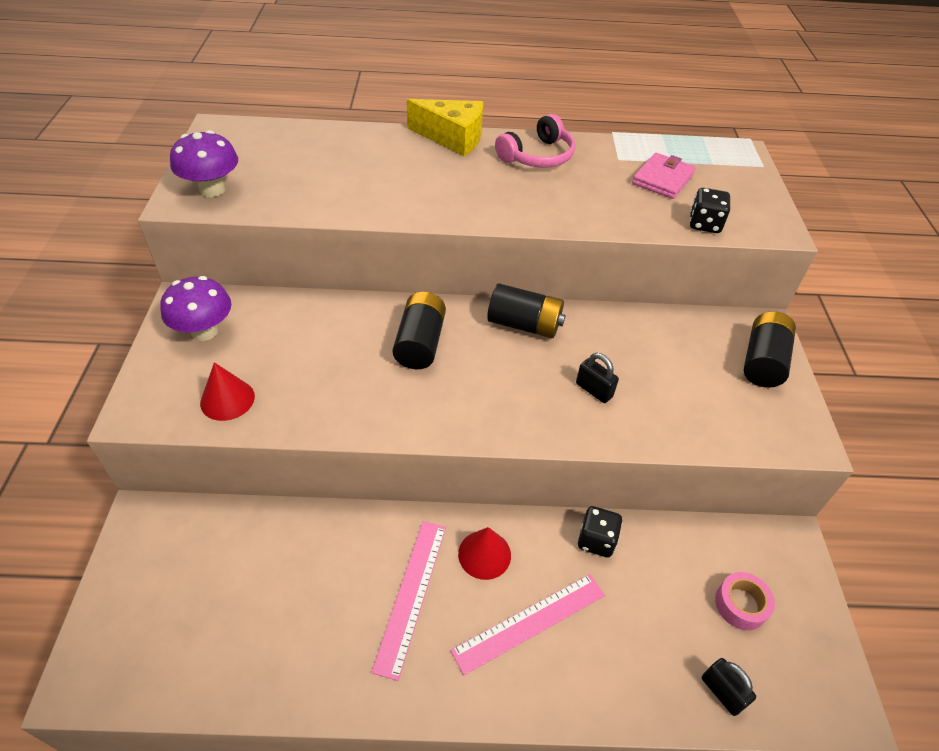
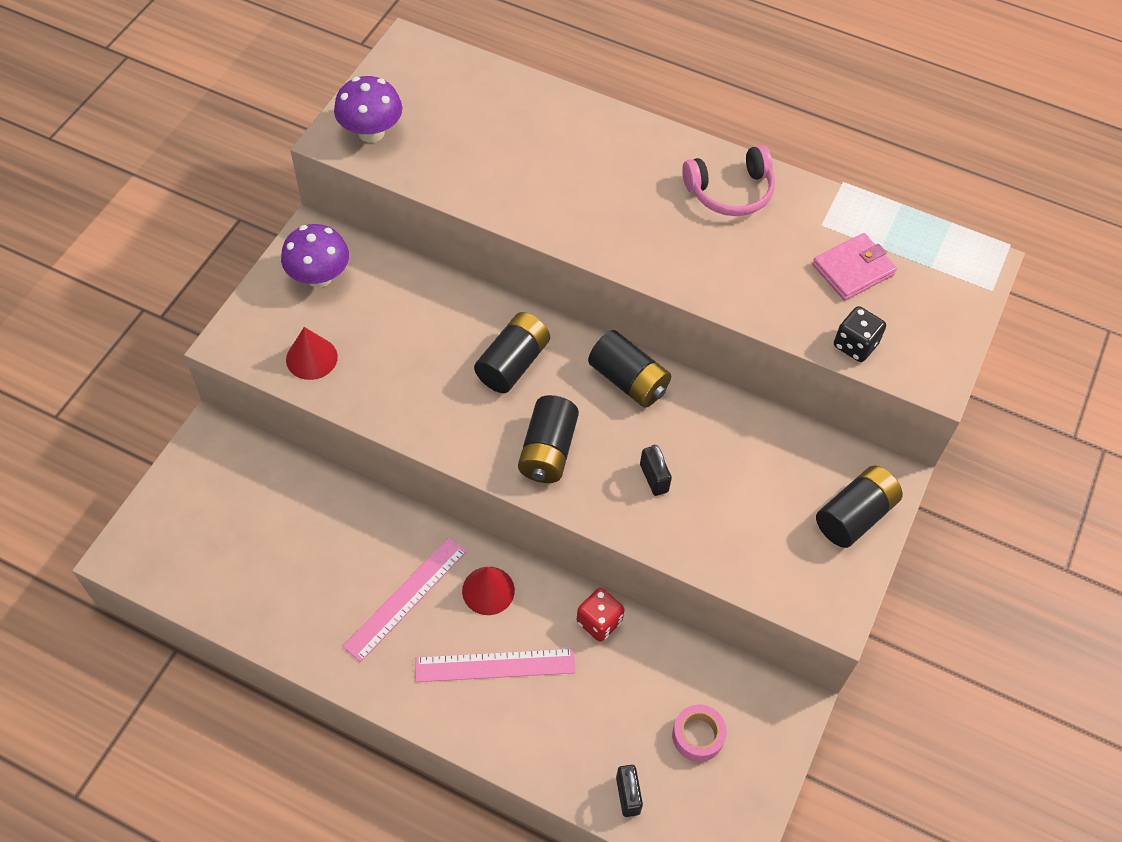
camera: 25 degrees right, 10 degrees up
yellow cheese [407,99,483,156] -> none
black dice [578,506,622,558] -> red dice [577,588,624,642]
none -> black battery [518,395,579,483]

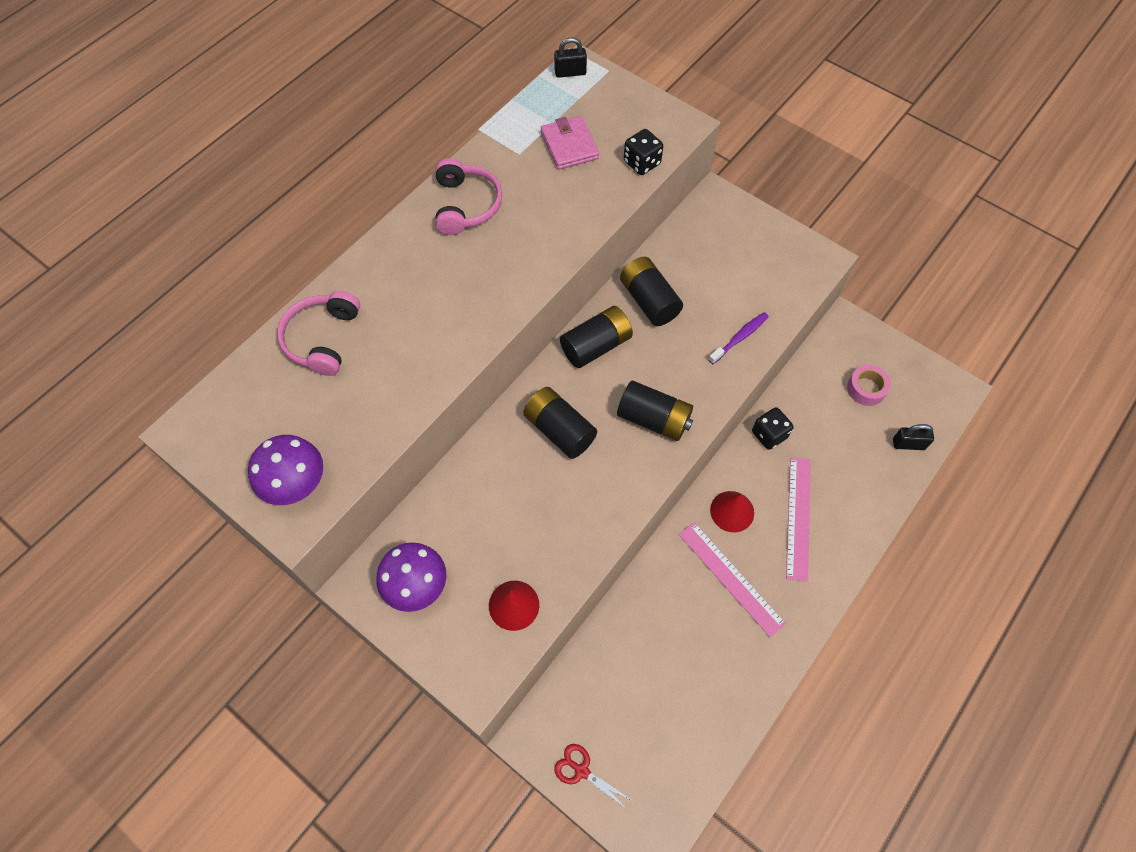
camera: 75 degrees left, 5 degrees up
red dice [577,588,624,642] -> black dice [752,407,794,450]
black padlock [640,445,672,496] -> black padlock moved to [554,37,587,78]
black battery [816,465,903,548] -> black battery moved to [620,257,683,326]
none -> pink headphones [277,291,360,376]
none -> red scissors [554,744,633,809]
none -> purple toothbrush [708,312,769,364]

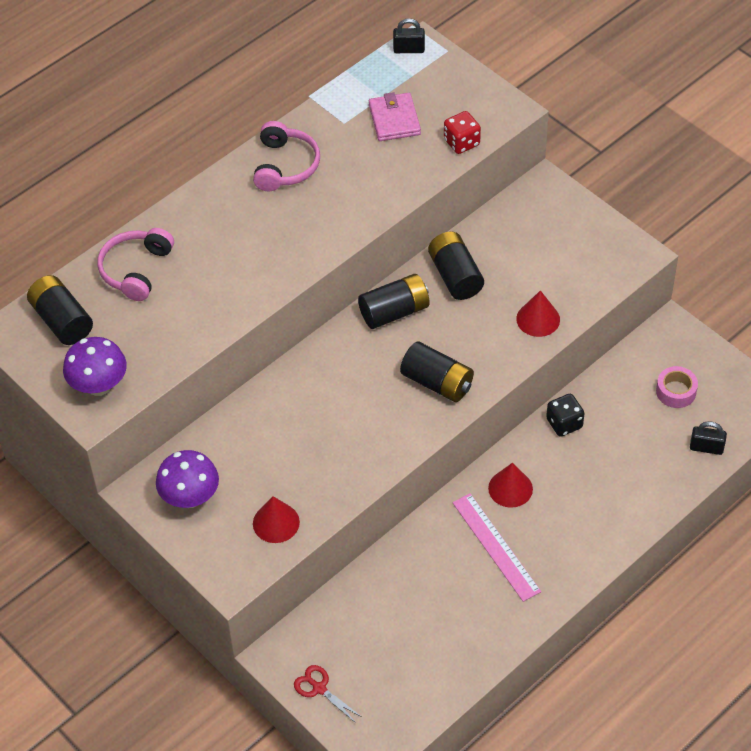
camera: 10 degrees right, 10 degrees down
black battery [523,387,597,459] -> black battery moved to [27,275,93,345]
black dice [624,129,663,175] -> red dice [444,111,481,154]
purple toothbrush [708,312,769,364] -> red cone [516,290,560,337]
pink ruler [786,457,811,582] -> none

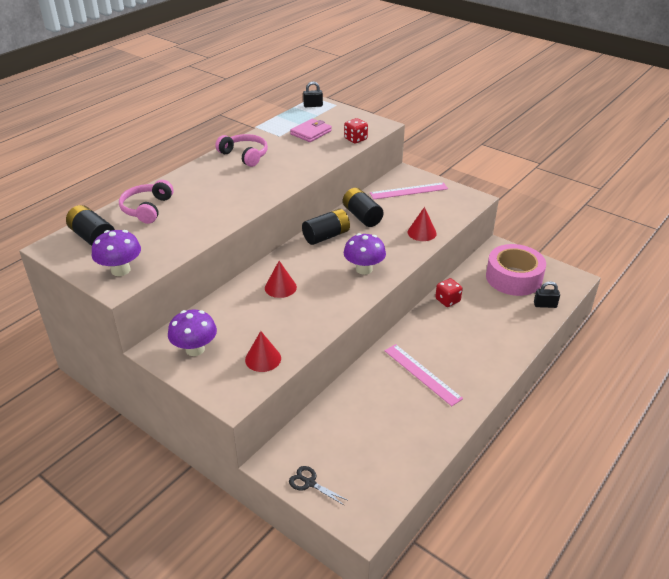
camera: 10 degrees left, 15 degrees down
pink headphones [253,121,320,191] -> pink headphones turned 45 degrees counterclockwise [215,134,268,167]
red scissors [294,665,362,723] -> black scissors [289,466,349,505]
pink wallet [369,92,421,141] -> pink wallet turned 60 degrees clockwise [290,119,332,142]
black battery [400,341,474,402] -> purple mushroom [343,233,386,275]
red cone [488,463,533,508] -> red cone moved to [265,261,297,298]
black dice [546,394,585,437] -> red dice [435,278,463,307]
pink tape [656,366,698,408] -> pink tape [486,244,546,296], size x2.11
none -> pink ruler [370,182,448,200]

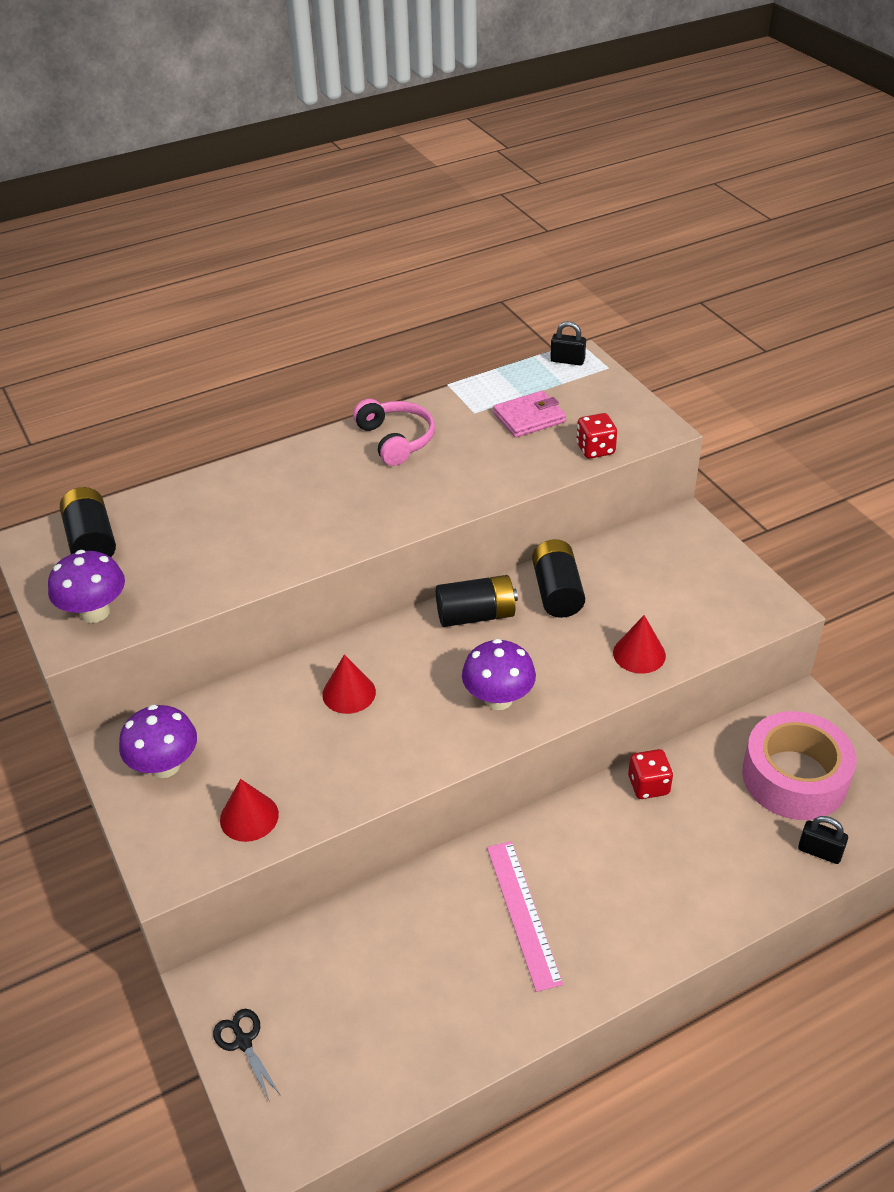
camera: 25 degrees right, 5 degrees up
pink headphones [119,180,174,224] -> none
pink ruler [370,182,448,200] -> none

